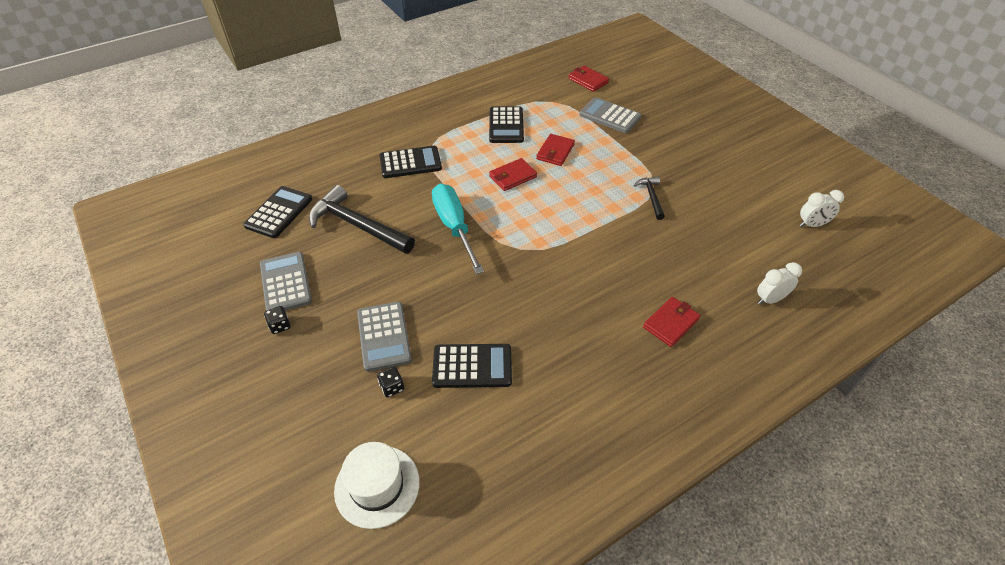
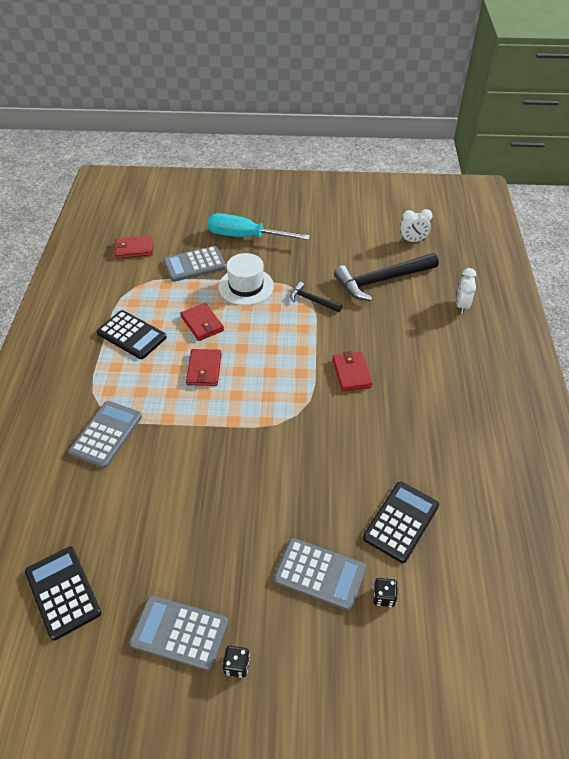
camera: 55 degrees left, 0 degrees up
black hammer [309,185,415,254] -> black hammer moved to [334,253,439,301]
white hat [334,442,420,529] -> white hat moved to [219,253,274,305]
black calculator [379,146,442,178] -> grey calculator [69,401,142,468]
turquoise screwdriver [432,184,484,274] -> turquoise screwdriver moved to [207,213,310,240]
red wallet [643,297,700,347] -> red wallet moved to [332,351,373,391]
white clock [800,190,844,227] -> white clock turned 60 degrees clockwise [400,209,433,242]

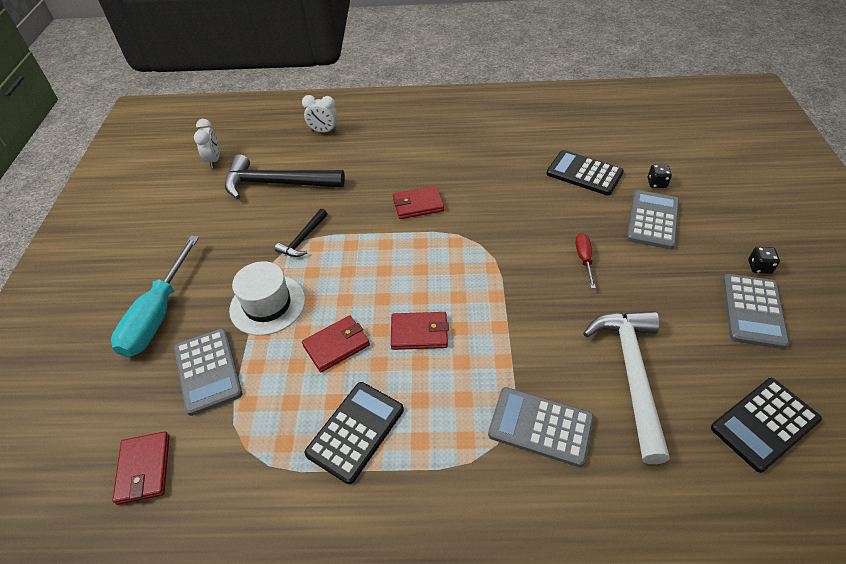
camera: 90 degrees left, 0 degrees up
black hammer [334,253,439,301] -> black hammer turned 120 degrees clockwise [225,154,345,199]
none -> red screwdriver [575,233,596,289]
none -> white hammer [583,311,670,464]

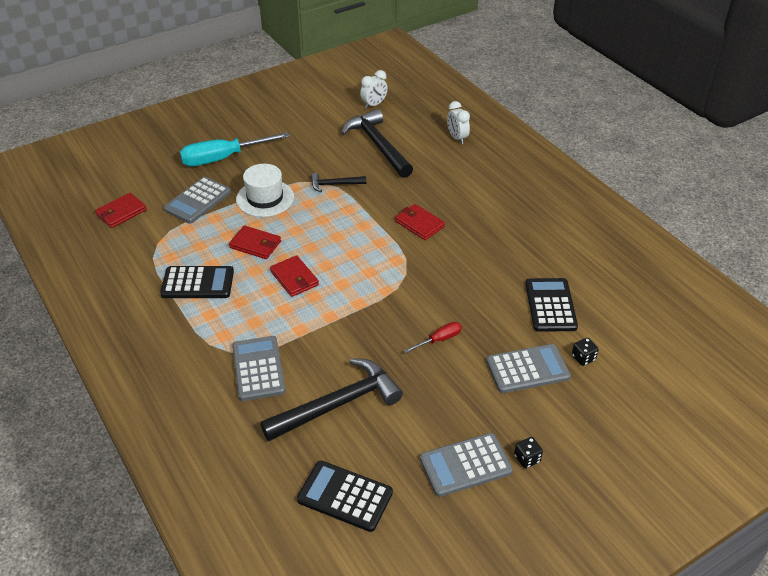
camera: 55 degrees right, 5 degrees down
white hammer [583,311,670,464] -> black hammer [260,358,403,441]

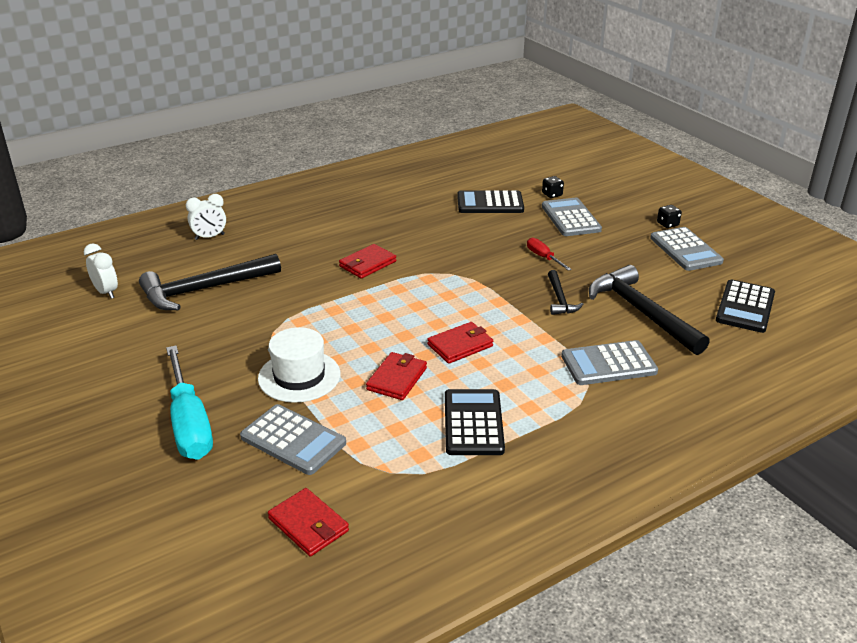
camera: 90 degrees left, 10 degrees down
black hammer [311,173,366,192] -> black hammer moved to [548,270,584,315]

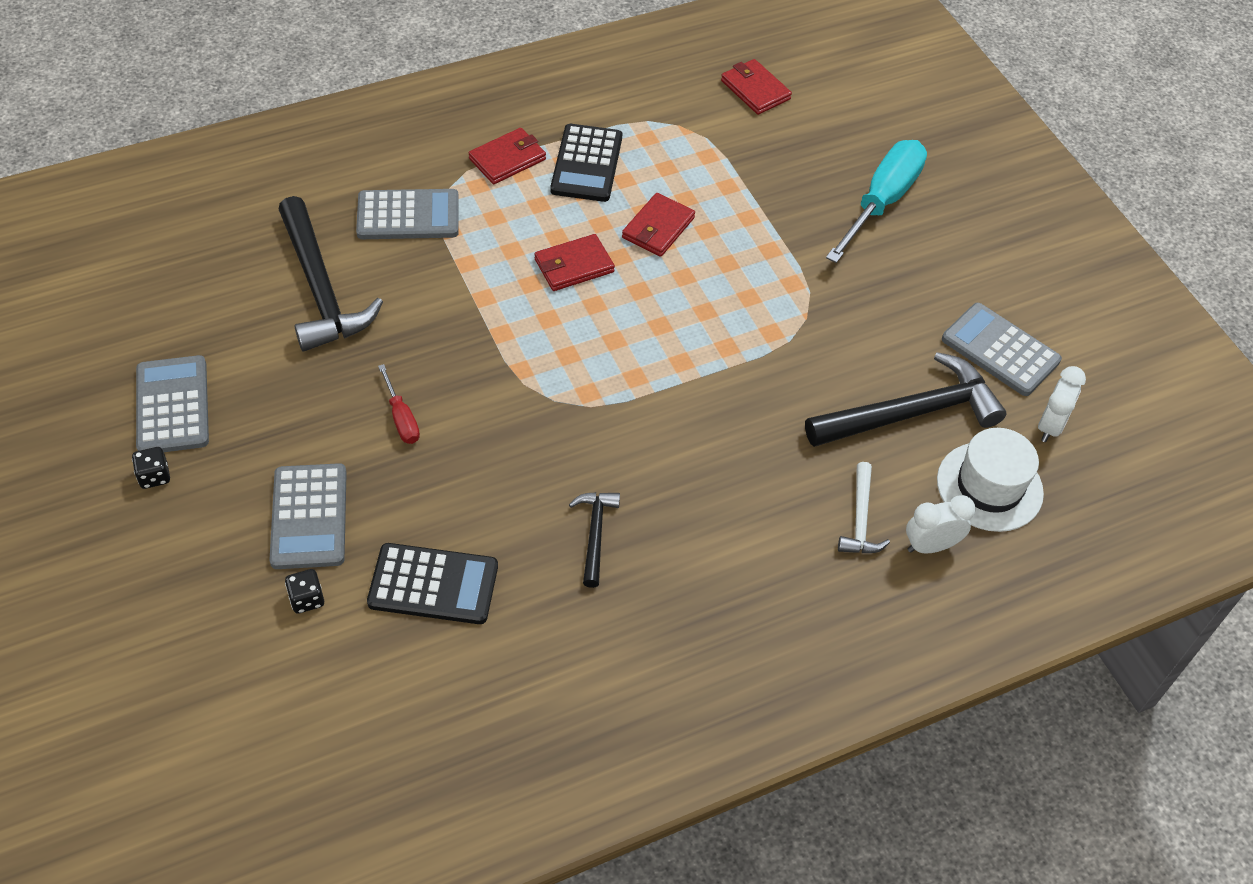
camera: 175 degrees left, 20 degrees up
white clock [84,244,118,299] -> white clock turned 120 degrees counterclockwise [1038,366,1086,442]
turquoise screwdriver [166,345,213,460] -> turquoise screwdriver turned 45 degrees clockwise [826,140,927,263]
grey calculator [240,404,346,475] -> grey calculator moved to [942,303,1062,396]
white hat [258,327,340,403] -> white hat moved to [937,428,1044,532]
red wallet [339,244,396,279] -> red wallet moved to [469,128,546,184]
black hammer [548,270,584,315] -> black hammer moved to [569,492,620,588]
black calculator [716,279,775,333] -> none
none -> white hammer [838,462,890,553]

